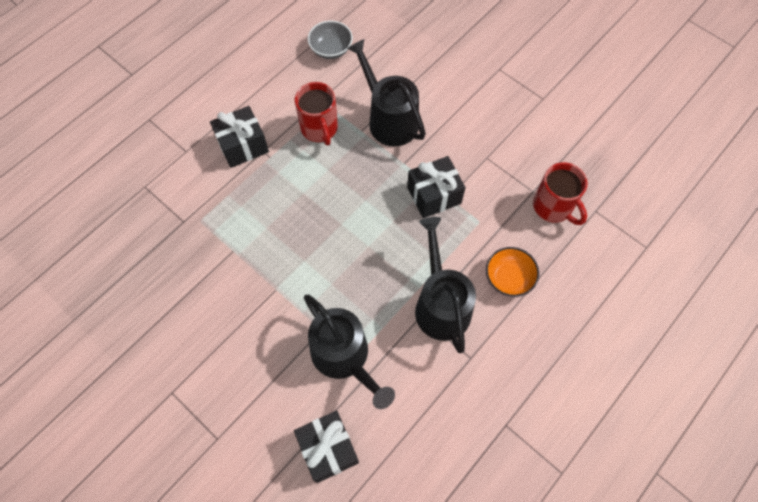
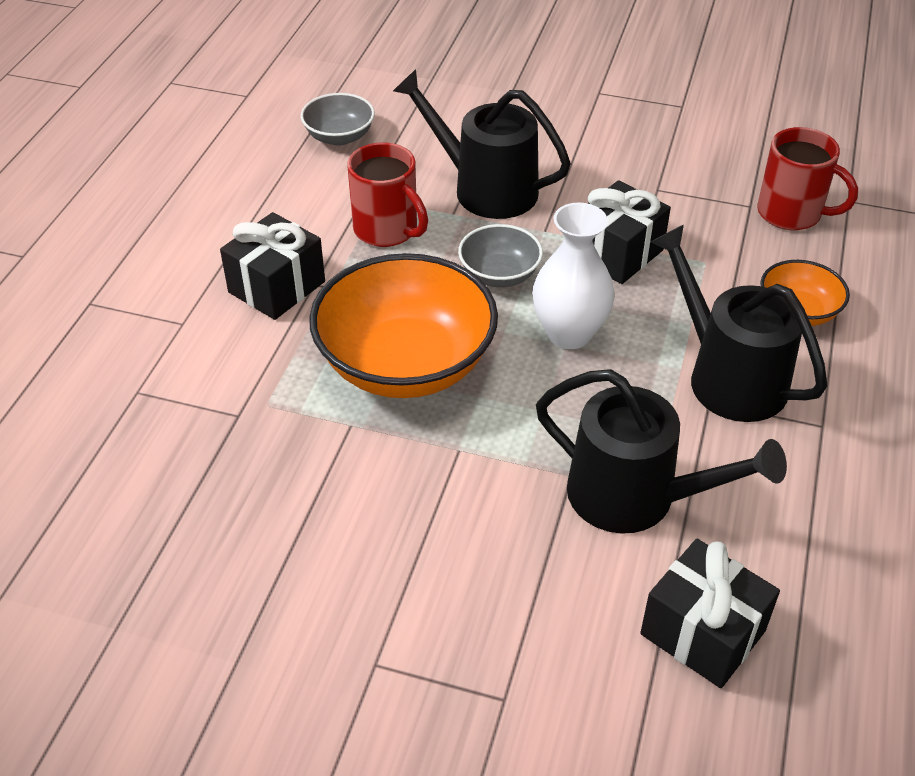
camera: 25 degrees left, 20 degrees down
none -> orange bowl [309,253,498,398]
none -> grey bowl [458,224,543,287]
none -> white vase [532,202,615,349]

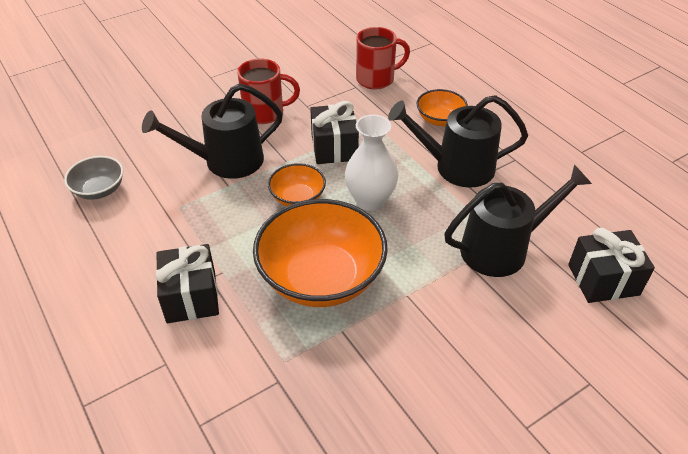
camera: 50 degrees left, 0 degrees up
red mug [347,142,428,247] -> red mug moved to [237,59,300,124]
grey bowl [458,224,543,287] -> orange bowl [268,163,326,207]

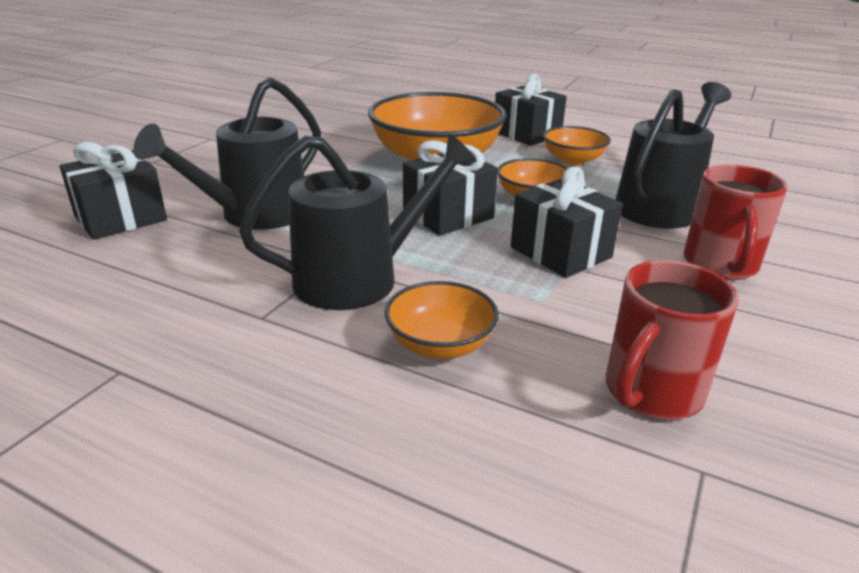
camera: 150 degrees right, 15 degrees down
grey bowl [64,156,123,200] -> none
red mug [237,59,300,124] -> red mug turned 45 degrees counterclockwise [683,164,788,280]
white vase [345,115,398,211] -> black gift [403,140,498,236]
none -> orange bowl [543,126,611,165]

